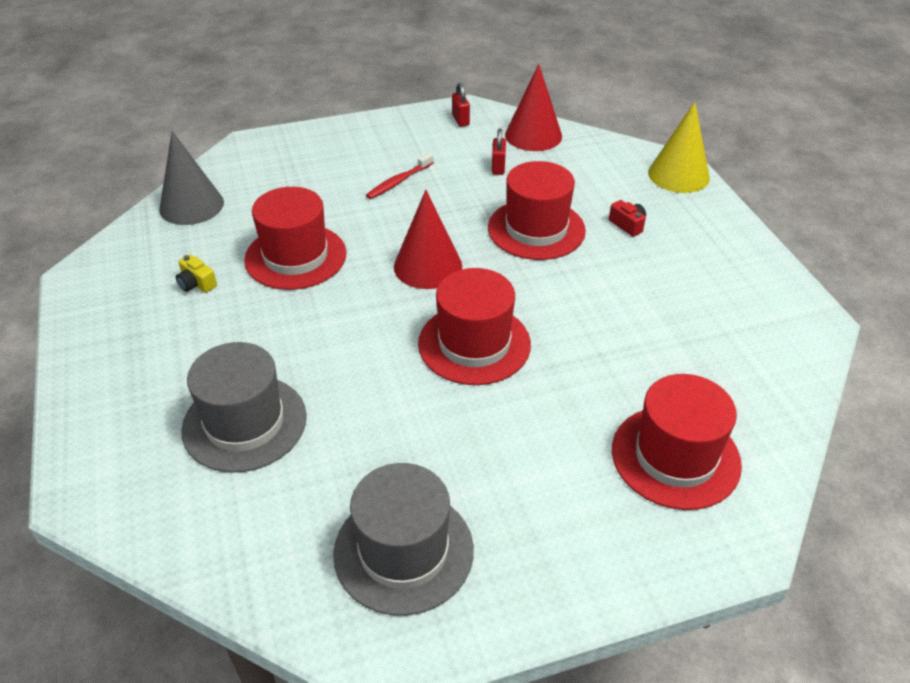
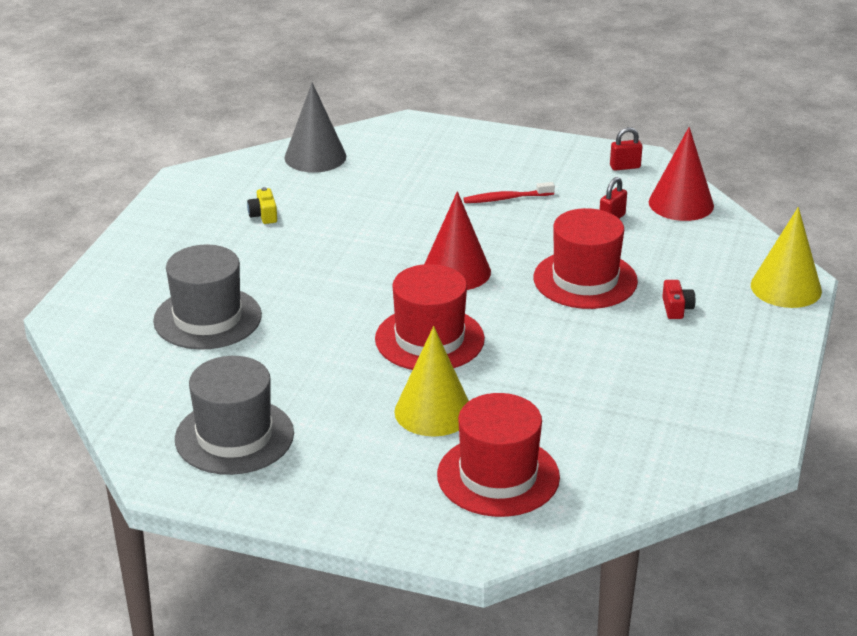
camera: 35 degrees right, 10 degrees down
red hat [244,187,347,290] -> none
red padlock [452,83,470,127] -> red padlock turned 60 degrees clockwise [610,127,643,171]
none -> yellow cone [394,326,469,437]

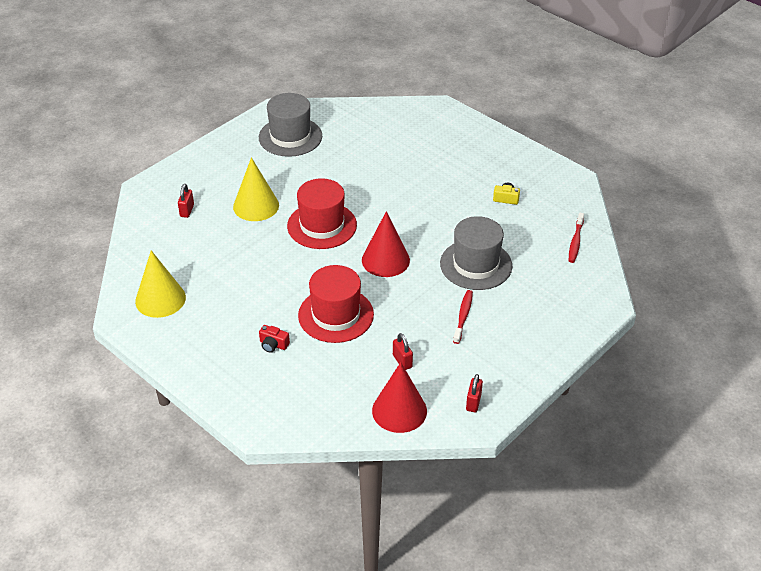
camera: 115 degrees right, 10 degrees up
grey hat [153,245,262,350] -> grey hat moved to [440,216,512,290]
grey cone [285,82,346,173] -> red toothbrush [569,213,584,263]
red hat [437,393,560,517] -> red padlock [178,184,194,218]
yellow cone [751,207,822,308] -> yellow cone moved to [135,250,186,318]

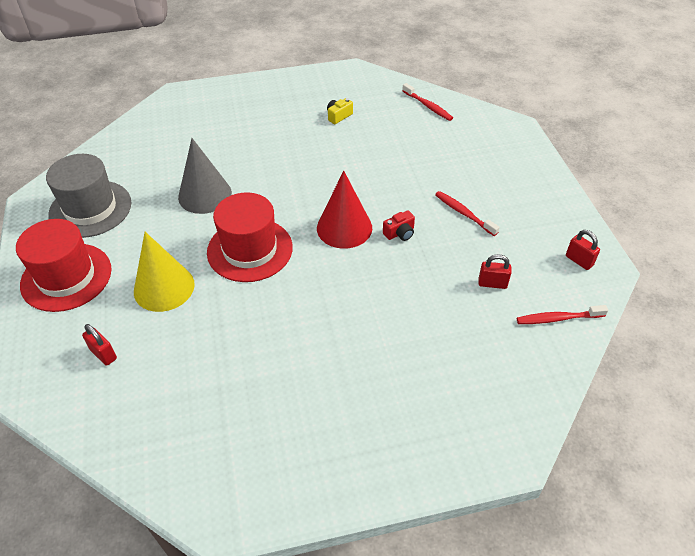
camera: 55 degrees left, 5 degrees up
yellow cone [135,250,186,318] -> none
red camera [259,325,290,353] -> red camera moved to [383,210,415,241]
red hat [298,265,374,343] -> red hat moved to [16,219,112,312]
red cone [372,362,427,433] -> red toothbrush [517,305,608,324]
grey hat [440,216,512,290] -> none
none -> grey cone [178,138,232,214]

